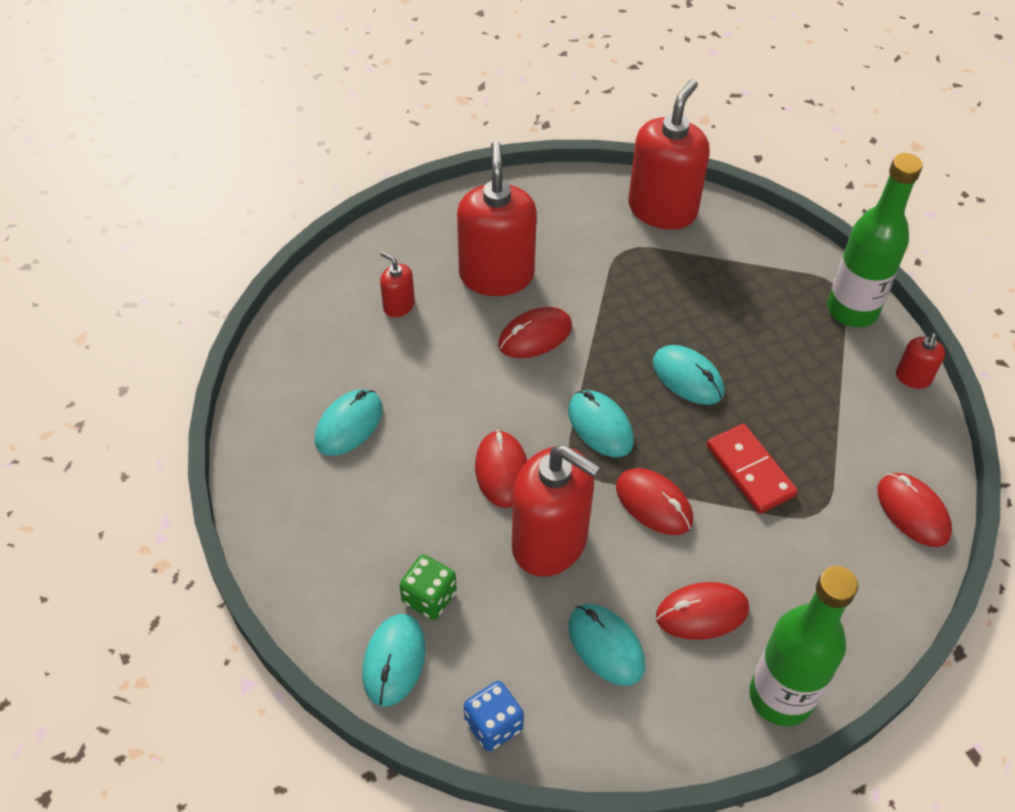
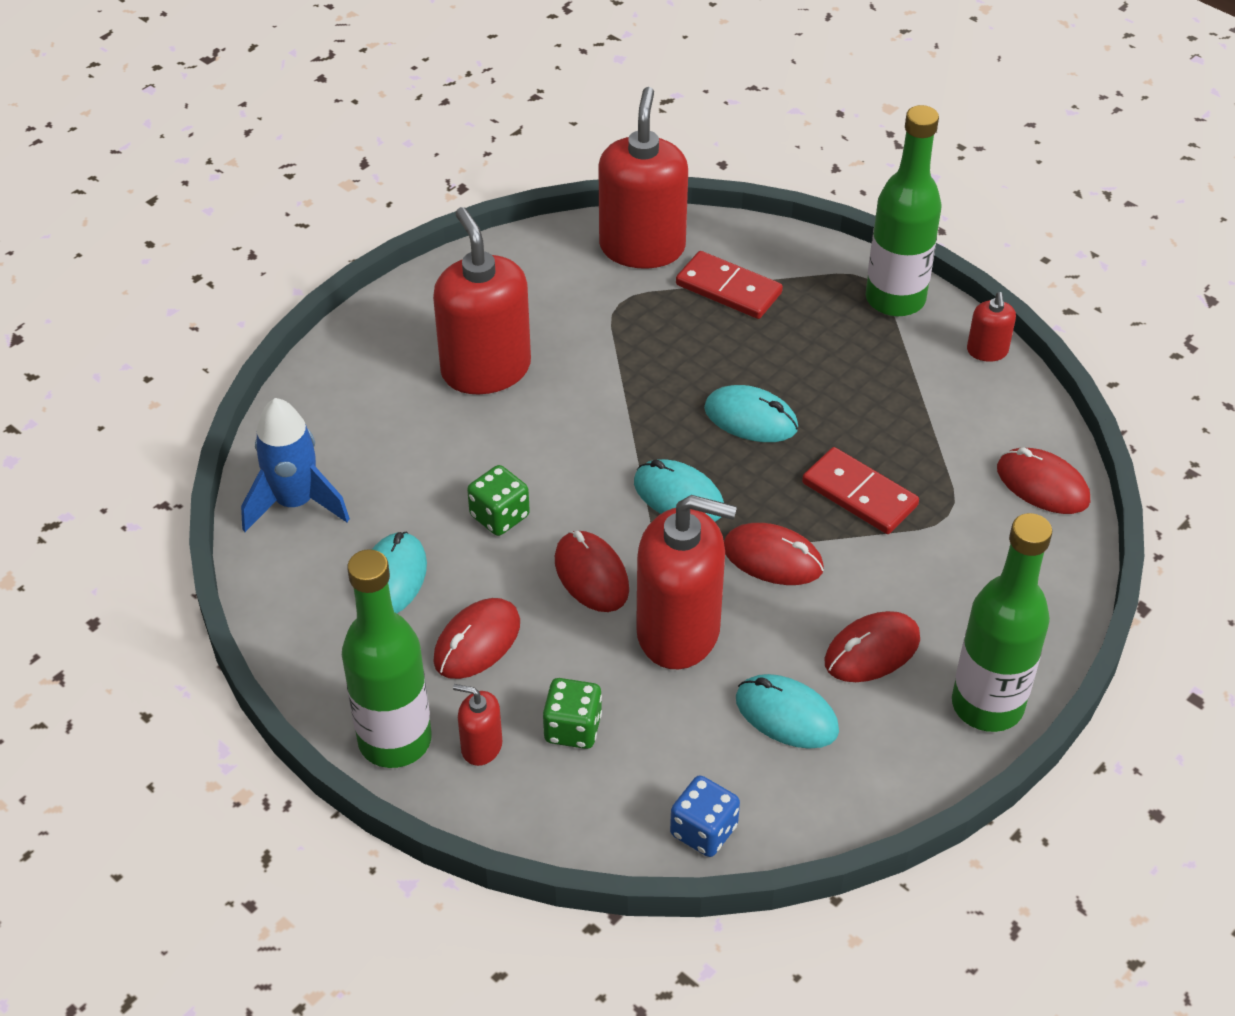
camera: 20 degrees left, 5 degrees down
turquoise mouse [362,614,425,707] -> none
red soap dispenser [380,252,415,317] -> red soap dispenser moved to [453,684,502,766]
red mouse [498,307,572,358] -> red mouse moved to [433,598,520,679]
none -> blue rocket [241,398,350,532]
none -> green bottle [342,549,432,768]
none -> green dice [467,465,530,536]
none -> red domino [676,251,783,319]

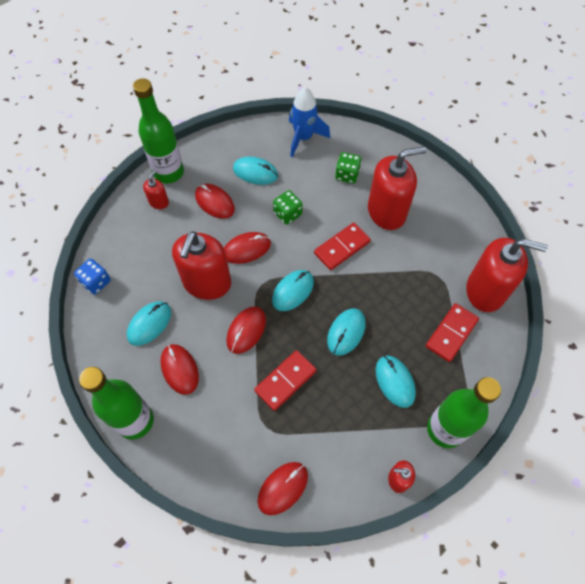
camera: 95 degrees right, 15 degrees up
green dice [543,678,602,749] -> green dice moved to [335,152,361,184]
none -> red domino [314,223,371,270]
none -> turquoise mouse [376,355,416,408]

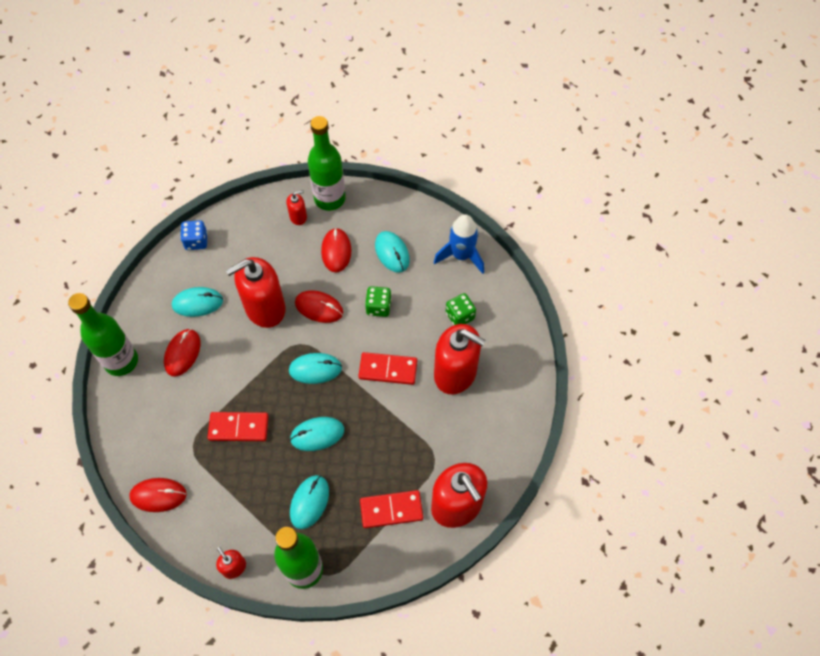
camera: 45 degrees right, 0 degrees up
red mouse [226,306,266,354] -> none

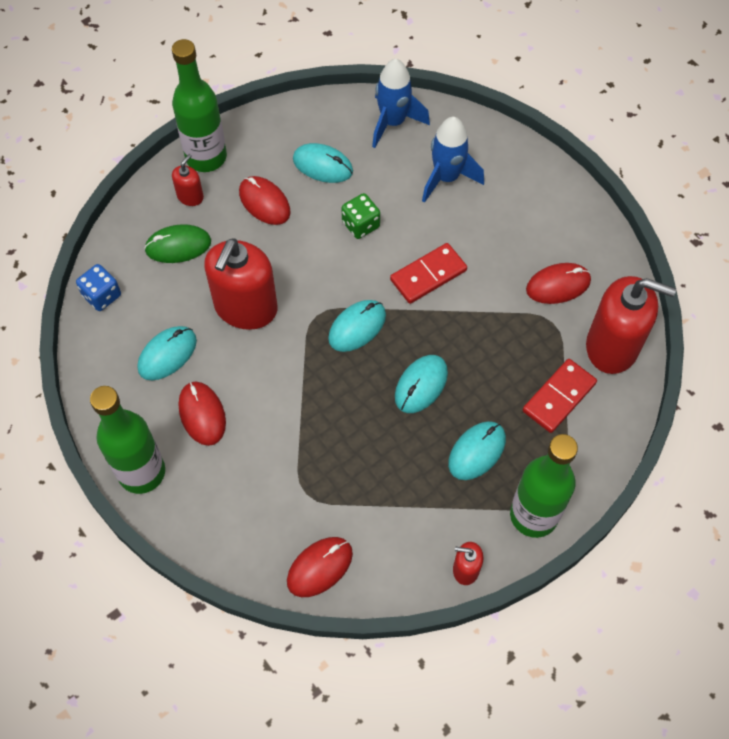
camera: 40 degrees left, 0 degrees up
red domino [207,412,269,441] -> none
turquoise mouse [290,475,329,529] -> turquoise mouse turned 60 degrees clockwise [448,421,506,480]
red mouse [295,290,343,323] -> red mouse moved to [526,263,591,304]
red soap dispenser [434,324,486,394] -> none
green dice [446,293,476,325] -> blue rocket [422,117,484,203]
none -> green mouse [144,224,211,263]

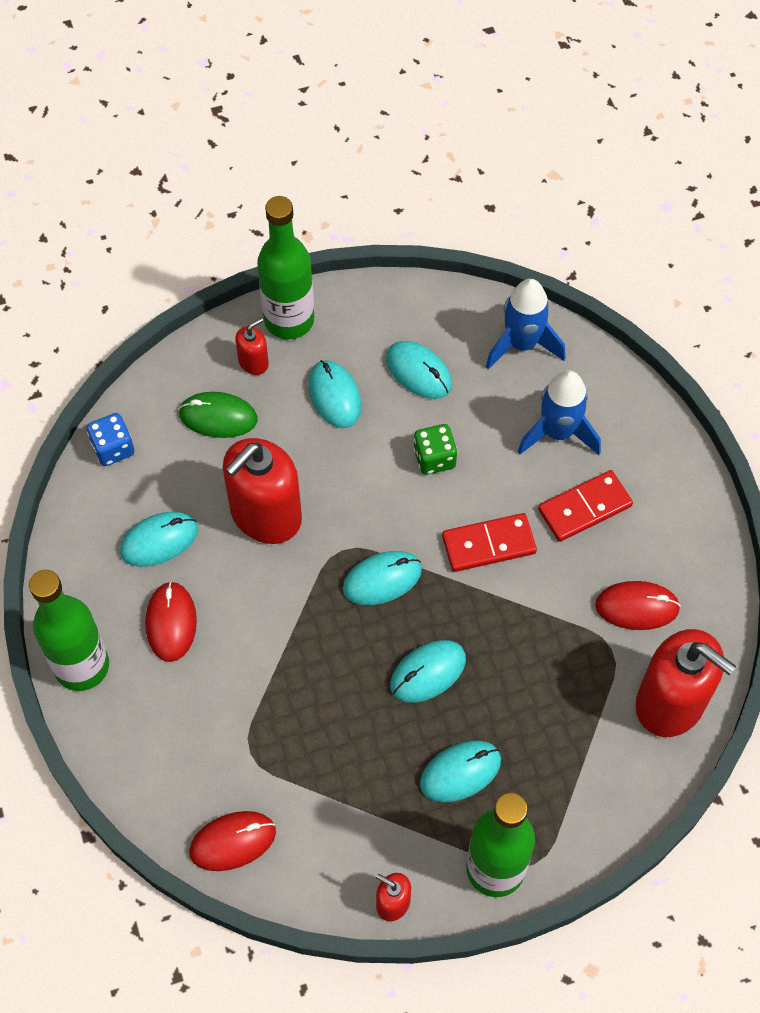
camera: 20 degrees right, 0 degrees up
red mouse [239,176,290,225] -> turquoise mouse [308,360,361,428]
red domino [523,359,597,433] -> red domino moved to [538,470,633,542]

